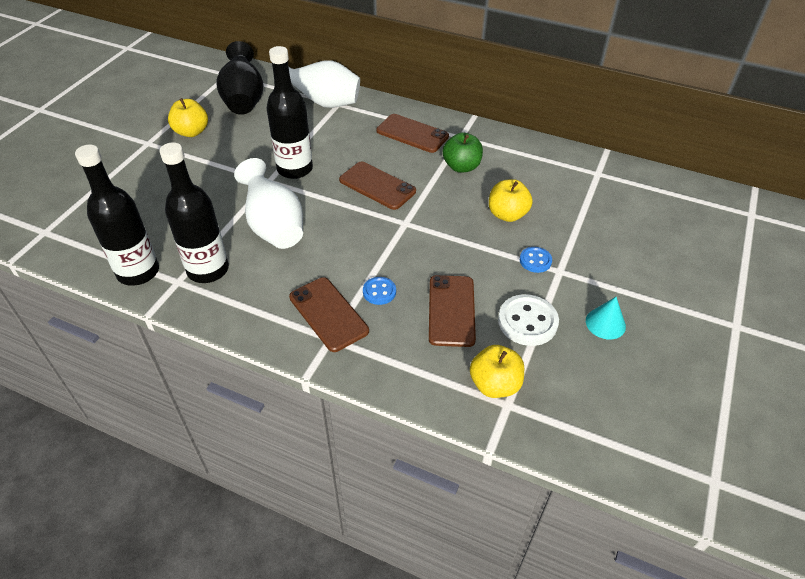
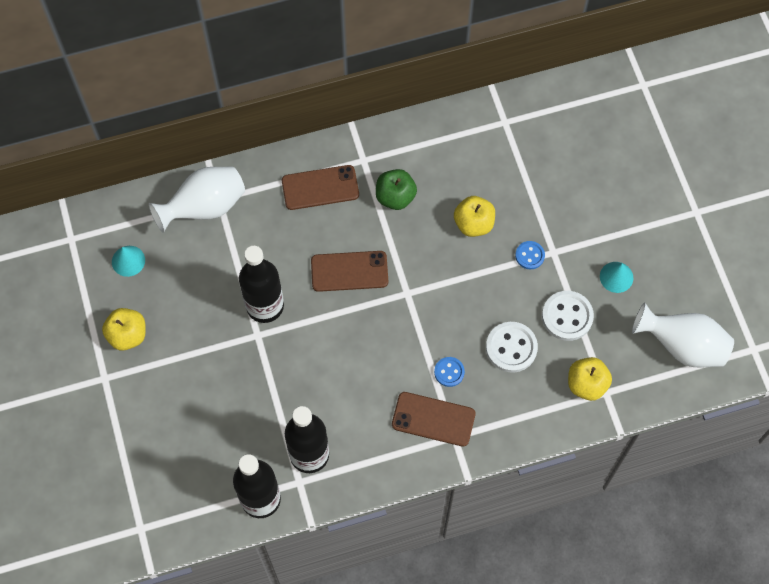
camera: 40 degrees left, 20 degrees up
black vase [216,41,264,115] -> turquoise cone [112,246,145,277]
white vase [234,158,303,249] -> white vase moved to [632,302,734,367]
brown phone [429,275,476,347] -> white button [486,322,538,373]

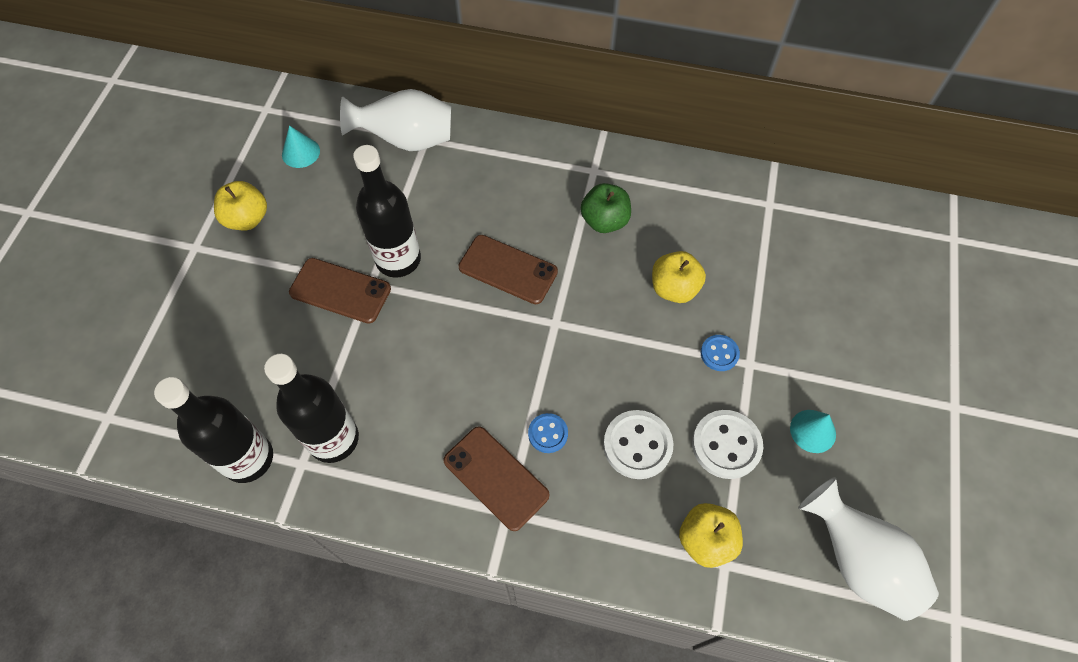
camera: 30 degrees right, 5 degrees down
brown phone [282,165,359,210] -> brown phone moved to [289,258,391,324]

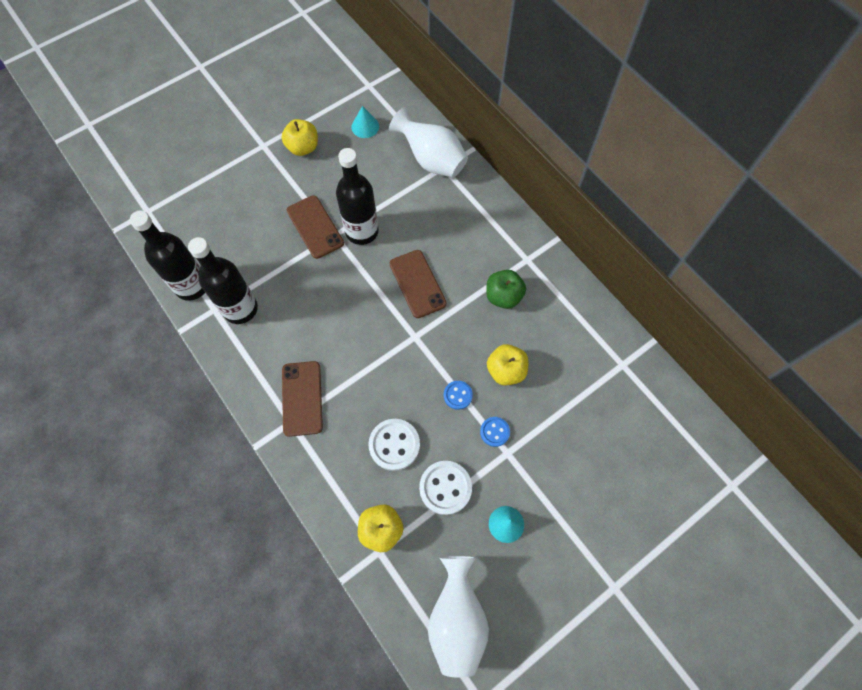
camera: 40 degrees right, 5 degrees up
blue button [528,413,568,453] -> blue button moved to [444,381,473,410]

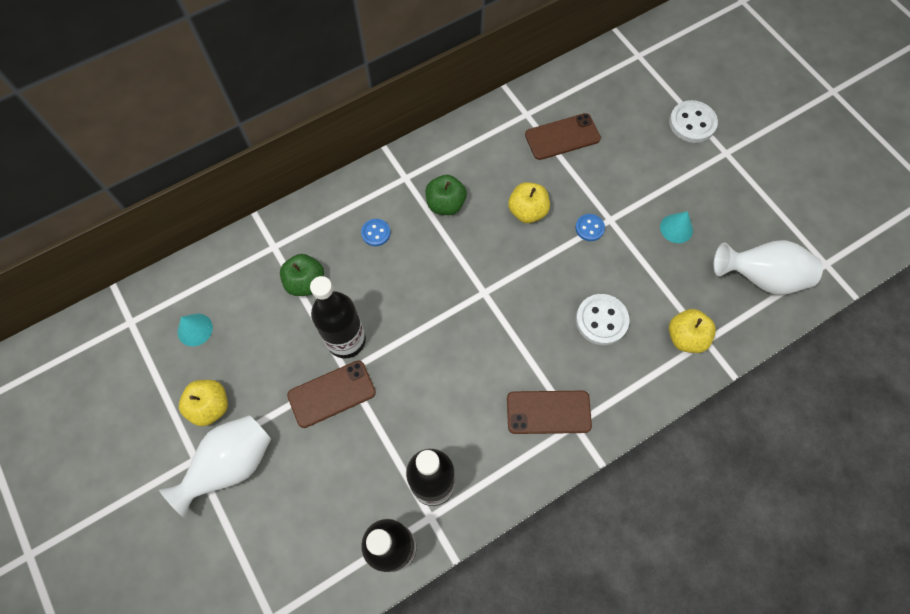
camera: 85 degrees left, 0 degrees up
white vase [389,107,468,178] -> white vase moved to [159,415,271,518]
brown phone [390,250,447,318] -> brown phone moved to [525,113,601,160]
white button [419,461,472,515] -> white button moved to [669,100,718,143]
blue button [444,381,473,410] -> blue button moved to [361,219,390,246]
none -> green apple [280,254,324,296]

